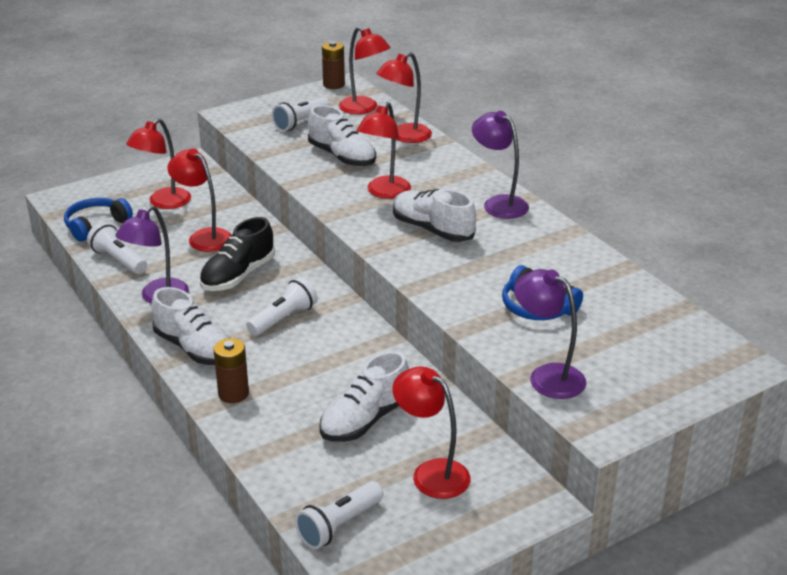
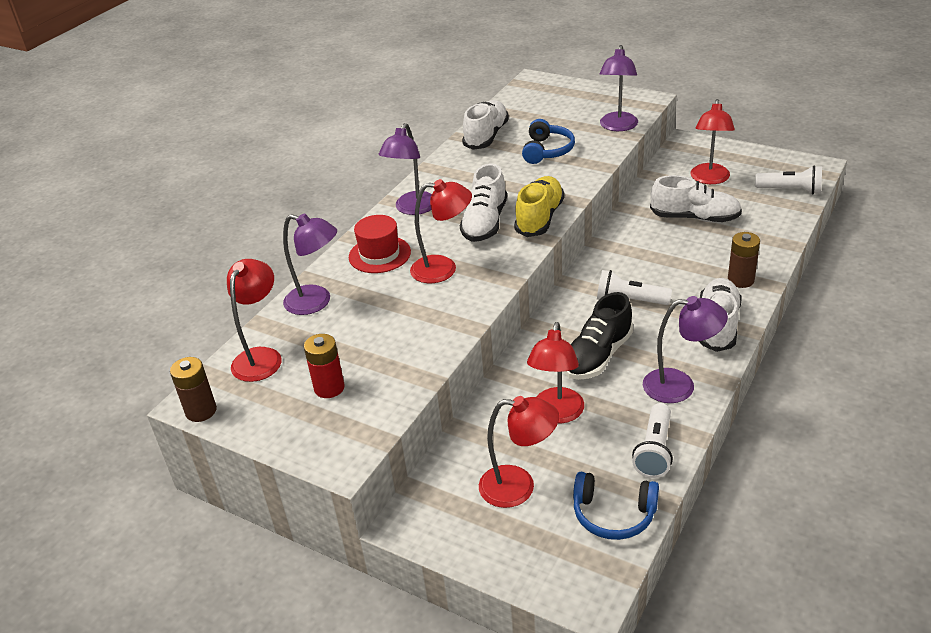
camera: 115 degrees left, 5 degrees up
black shoe [200,217,275,291] -> black shoe turned 120 degrees clockwise [564,292,633,380]
white flashlight [272,97,330,131] -> red battery [304,334,345,398]
white shoe [308,105,376,167] -> white shoe moved to [462,100,509,150]
red lamp [376,52,432,143] -> purple lamp [283,213,337,315]
none -> red hat [349,215,411,273]
none -> yellow shoe [514,176,565,237]

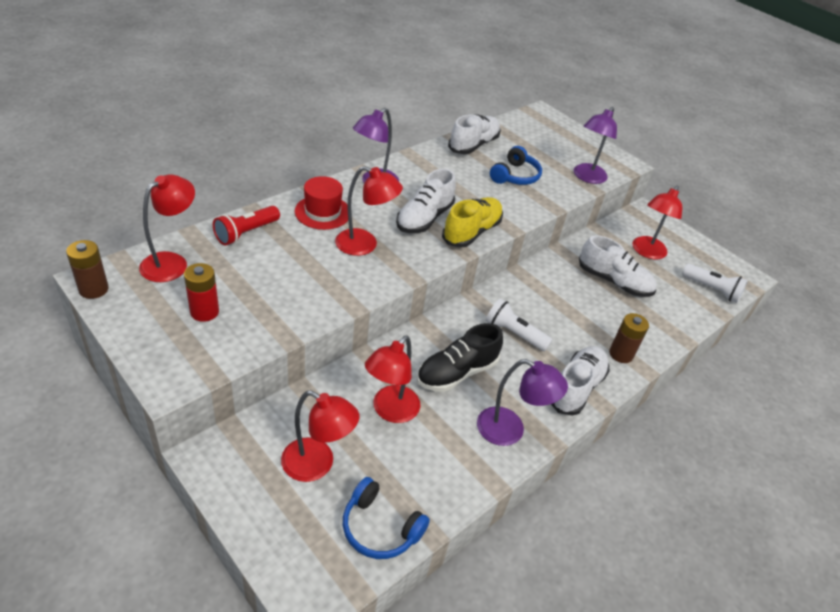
camera: 10 degrees right, 5 degrees up
purple lamp [283,213,337,315] -> red flashlight [213,206,280,245]
white flashlight [632,403,673,478] -> none

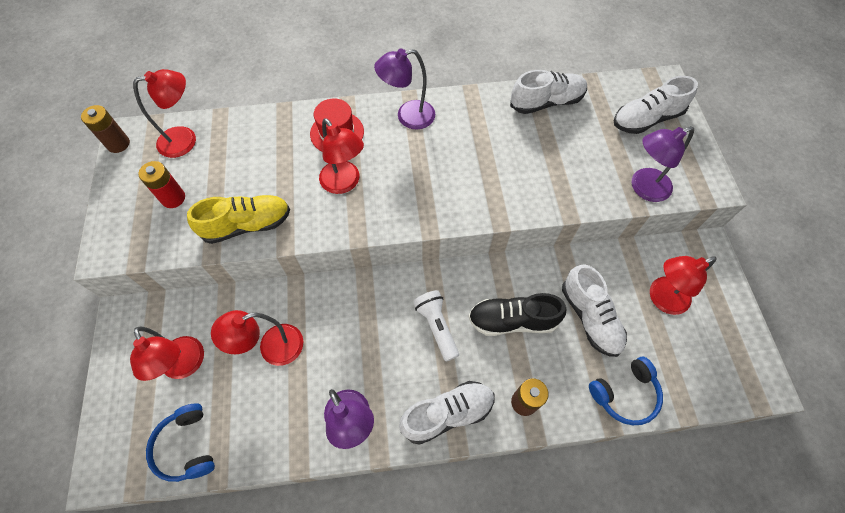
camera: 40 degrees right, 20 degrees up
red flashlight [213,206,280,245] -> none
white shoe [396,168,456,233] -> white shoe moved to [613,76,698,134]
black shoe [417,323,503,392] -> black shoe moved to [468,293,566,336]
yellow shoe [442,197,503,248] -> yellow shoe moved to [187,195,290,244]
blue headphones [490,146,542,185] -> blue headphones moved to [589,357,663,425]
white flashlight [682,264,748,303] -> none

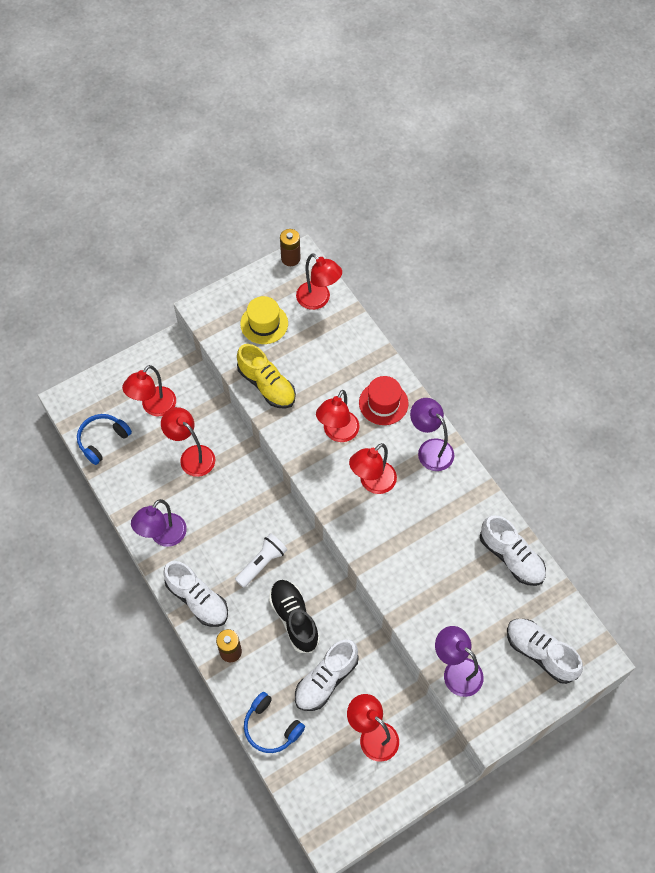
camera: 65 degrees right, 0 degrees up
red battery [138,161,185,208] -> yellow hat [240,296,288,344]
none -> red lamp [349,443,397,494]

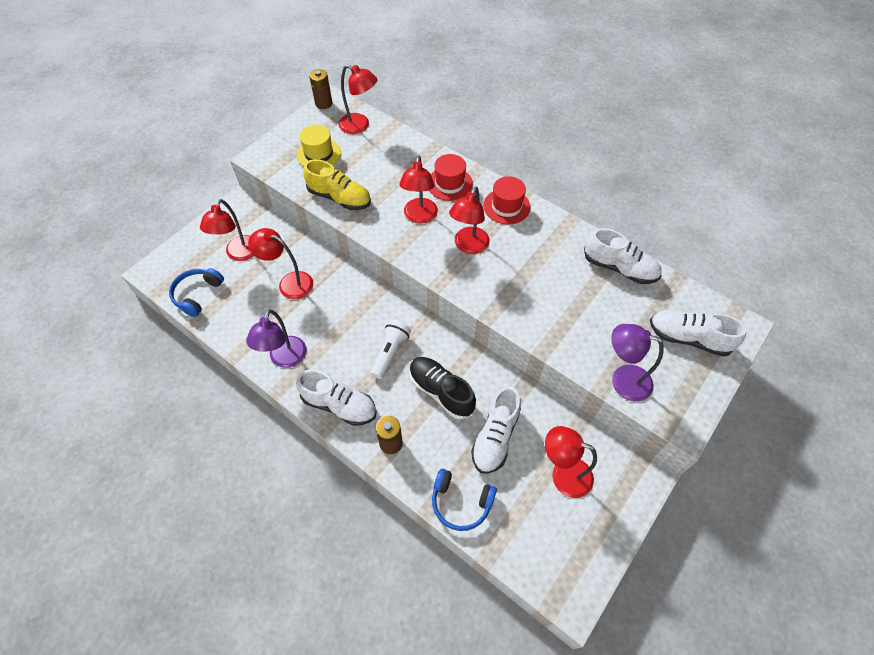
camera: 20 degrees left, 5 degrees down
purple lamp [410,398,454,471] -> red hat [483,176,531,224]

